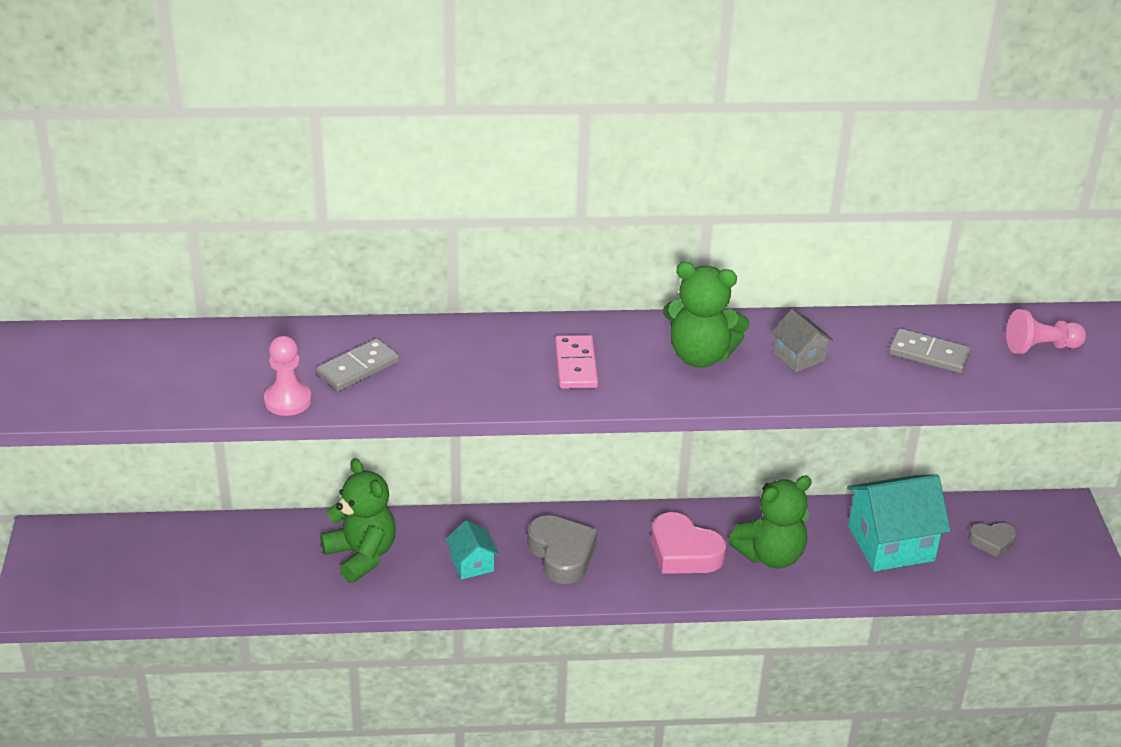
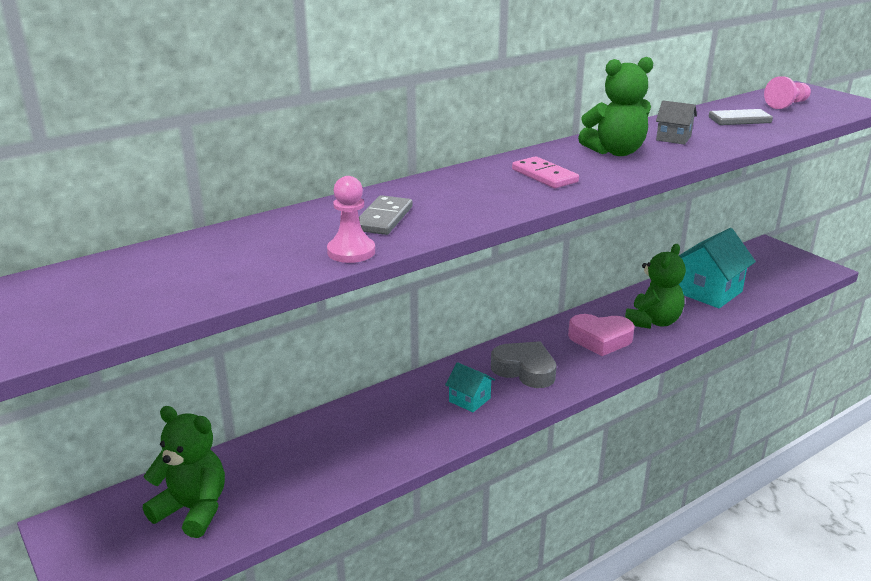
camera: 30 degrees left, 10 degrees down
green teddy bear [320,458,396,583] -> green teddy bear moved to [143,406,225,538]
grey heart [968,523,1017,557] -> none

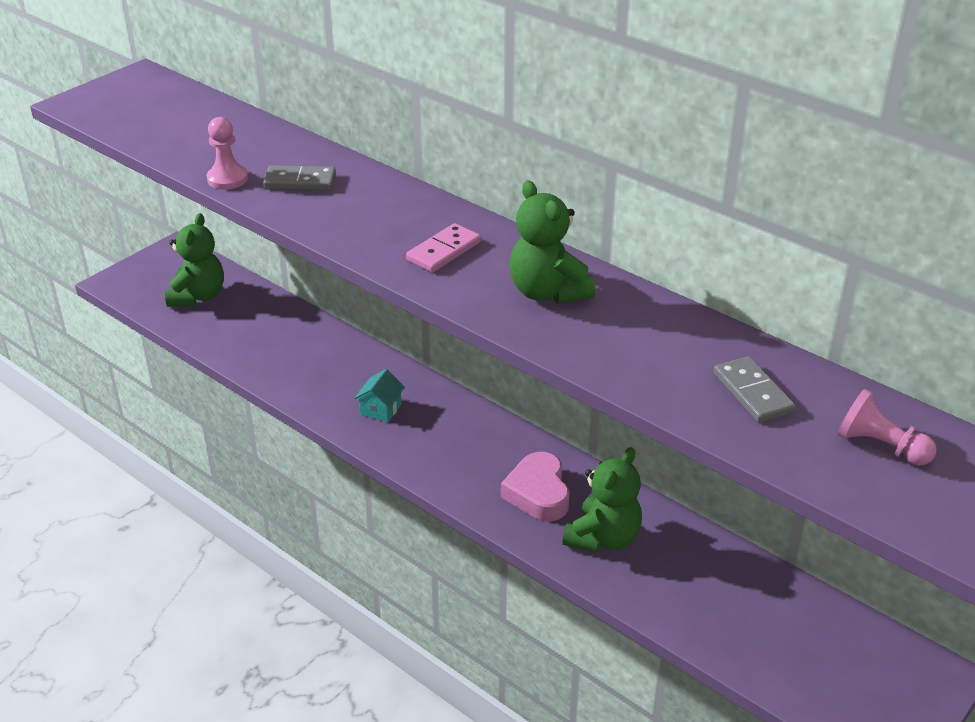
camera: 75 degrees right, 10 degrees up
grey heart [491,341,556,388] -> none
green teddy bear [625,244,686,329] -> green teddy bear turned 75 degrees counterclockwise [563,447,642,553]
grey house [656,100,697,145] -> none
turquoise house [679,228,756,308] -> none

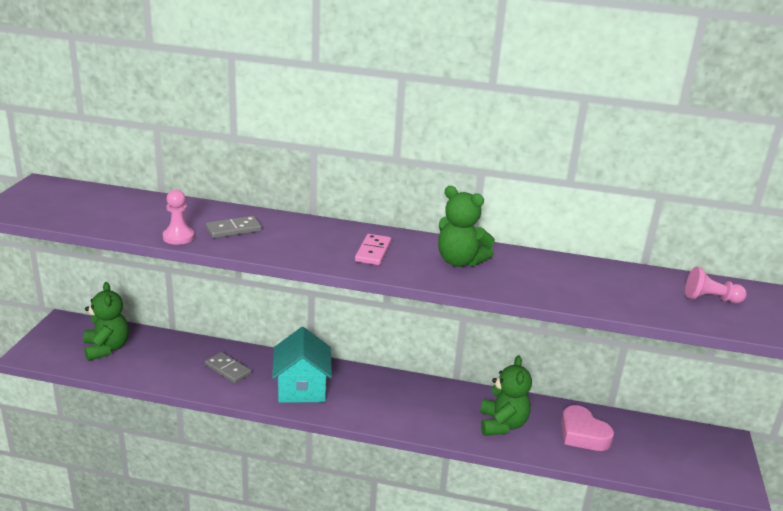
camera: 30 degrees left, 10 degrees down
turquoise house [354,369,405,423] -> turquoise house [272,327,332,403], size x1.99
pink heart [501,452,570,521] -> pink heart moved to [561,405,614,451]
grey domino [714,356,795,423] -> grey domino moved to [205,352,251,383]

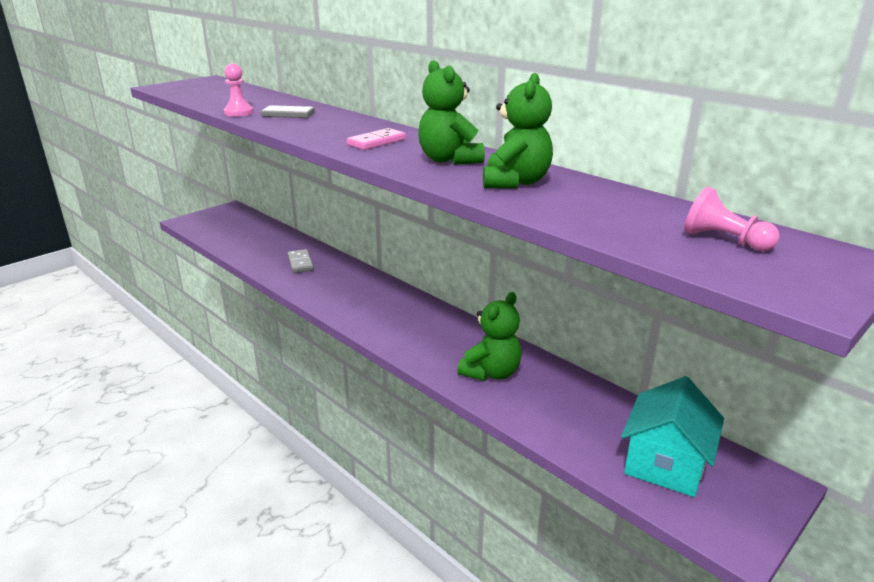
camera: 35 degrees right, 0 degrees up
green teddy bear [84,282,129,361] -> green teddy bear moved to [483,73,553,189]
turquoise house [272,327,332,403] -> turquoise house moved to [621,376,724,497]
pink heart [561,405,614,451] -> none

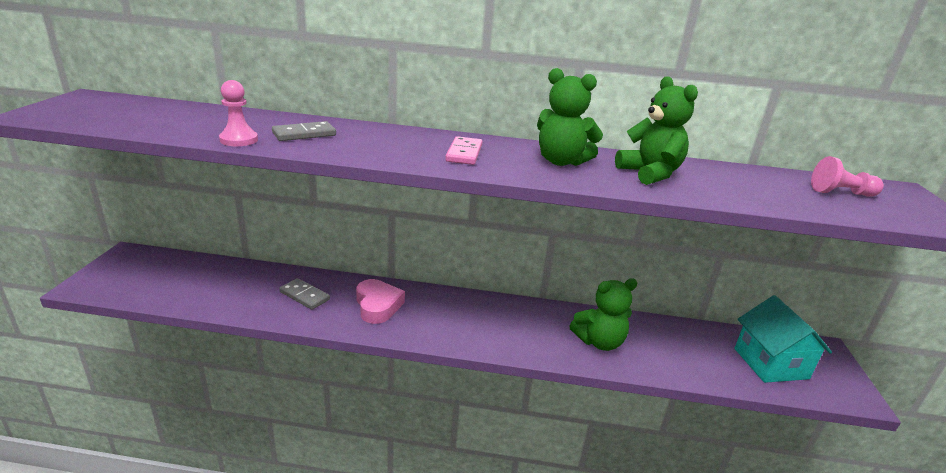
camera: 40 degrees left, 0 degrees up
green teddy bear [457,292,522,381] -> green teddy bear turned 75 degrees clockwise [569,279,637,351]
none -> pink heart [356,279,405,324]

